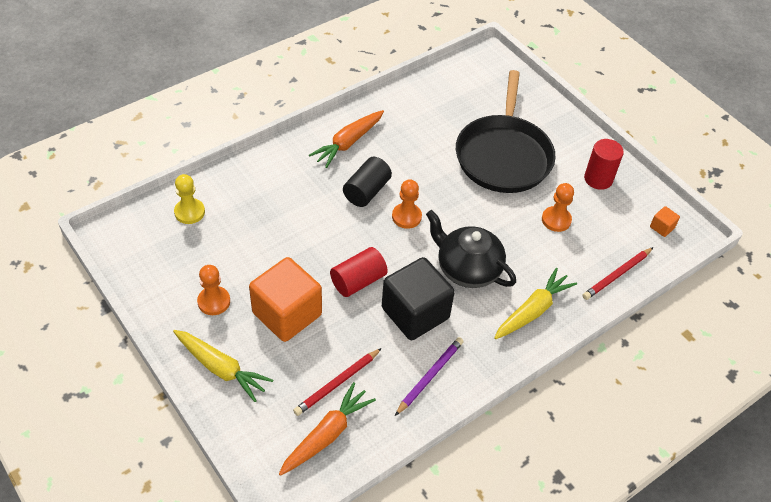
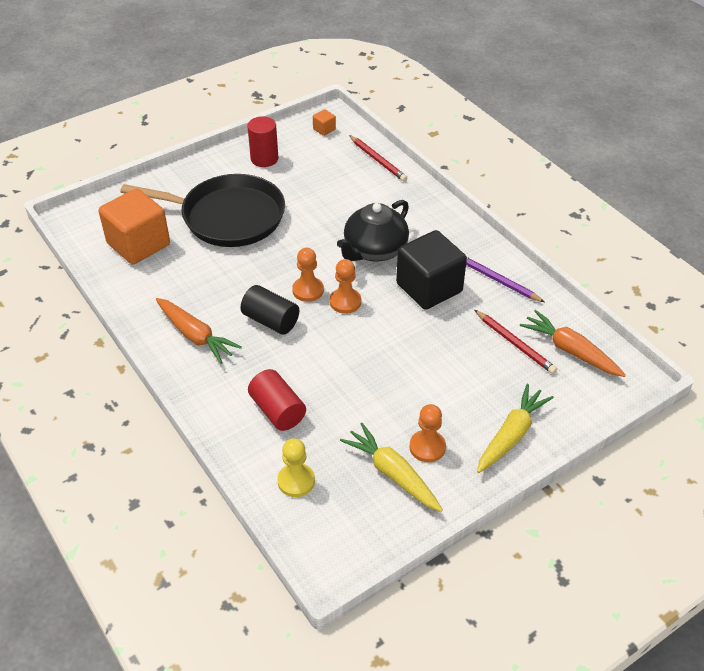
camera: 85 degrees left, 5 degrees down
orange cube [249,257,322,342] -> orange cube moved to [98,188,170,264]
red cylinder [330,247,388,297] -> red cylinder moved to [248,369,306,431]
yellow carrot [494,268,577,339] -> yellow carrot moved to [340,423,443,512]
orange pawn [542,183,574,232] -> orange pawn moved to [330,259,361,314]

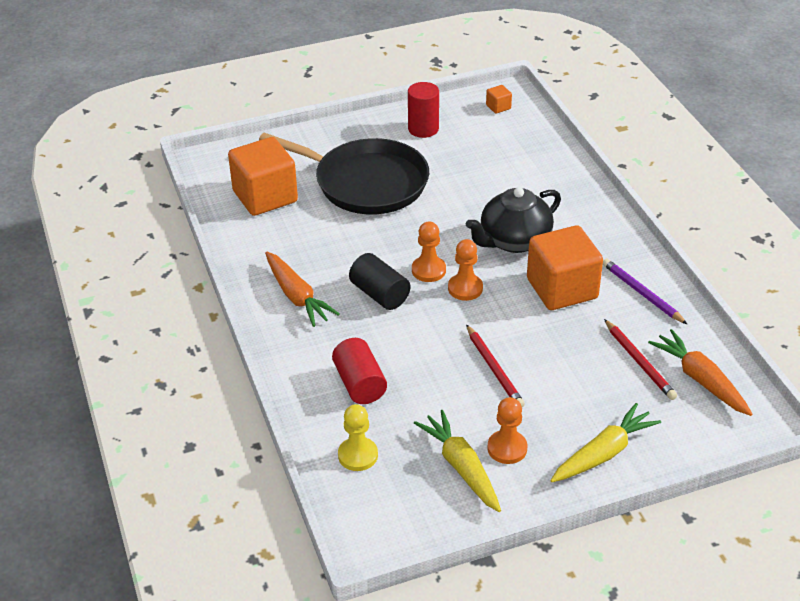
camera: 15 degrees right, 5 degrees down
red pencil [349,135,407,182] -> red pencil moved to [466,324,525,407]
black cube [396,230,467,310] -> orange cube [527,226,603,310]

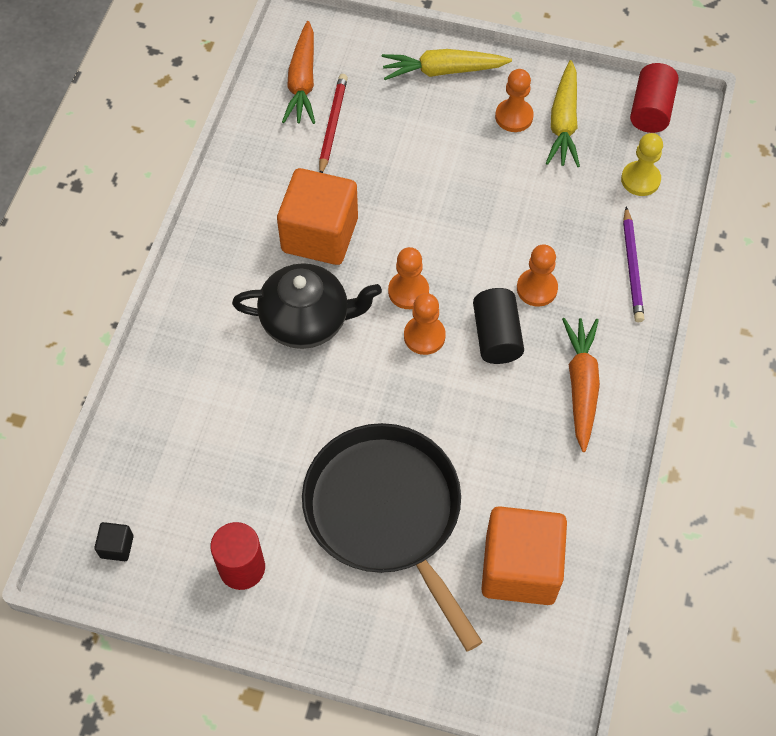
camera: 145 degrees left, 20 degrees up
red cylinder [332,338,387,404] -> red cylinder moved to [630,63,679,133]
red pencil [466,324,525,407] -> none
orange cube [486,85,512,114] -> black cube [94,522,134,561]
purple pencil [603,258,688,325] -> purple pencil moved to [623,207,644,322]
none -> orange pawn [517,244,558,307]

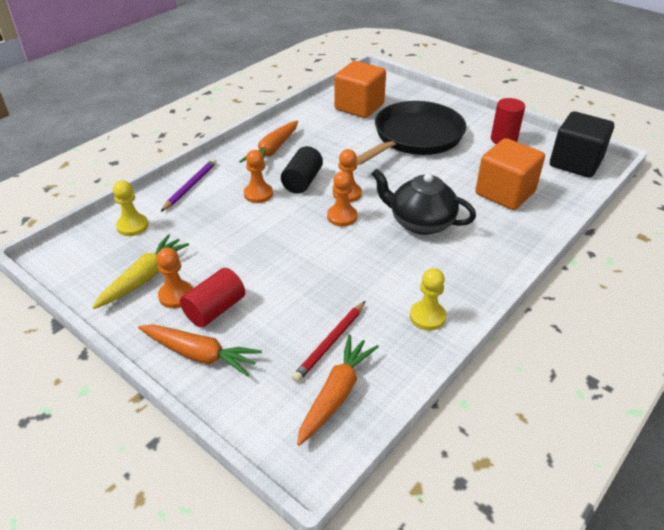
camera: 155 degrees left, 20 degrees down
black cube [94,522,134,561] -> black cube [550,111,614,178], size x2.47
orange cube [277,168,358,265] -> orange cube moved to [475,138,545,210]
black pan [302,423,482,651] -> black pan turned 135 degrees counterclockwise [356,101,466,165]
yellow carrot [382,49,512,80] -> orange carrot [138,325,262,377]
red cylinder [630,63,679,133] -> red cylinder moved to [180,268,245,328]
none -> yellow pawn [410,268,446,331]

